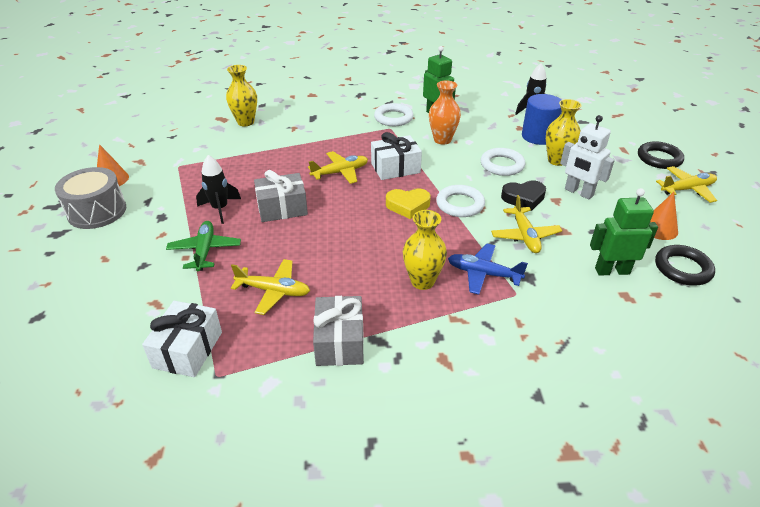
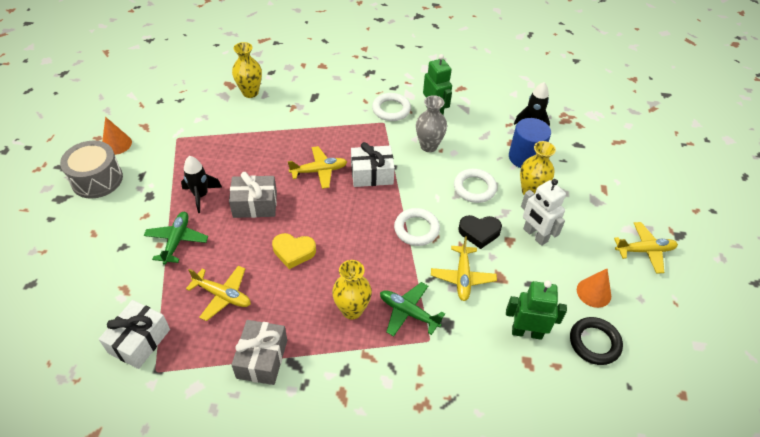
camera: 10 degrees right, 10 degrees up
yellow heart [386,188,431,219] -> yellow heart moved to [272,233,316,269]
orange vase [429,80,461,145] -> grey vase [416,95,447,152]
blue plane [448,244,528,294] -> green plane [380,282,445,336]
black ring [638,141,684,169] -> none

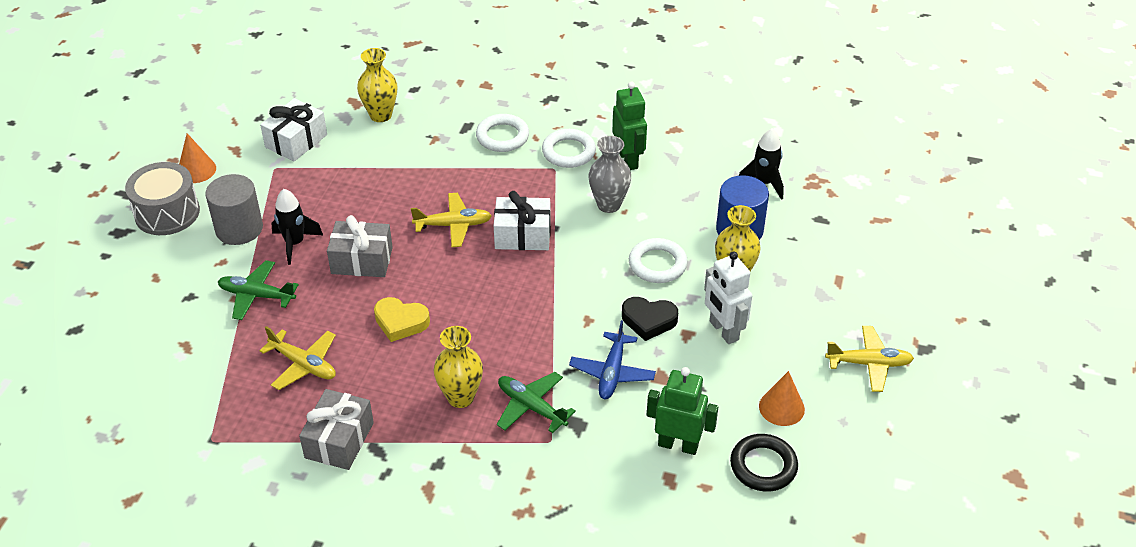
camera: 10 degrees right, 5 degrees down
white gift [99,300,170,369] -> white gift moved to [260,98,327,161]
green plane [144,212,208,265] -> green plane turned 90 degrees counterclockwise [218,260,299,320]
white ring [394,208,440,246] -> white ring moved to [476,114,529,152]
yellow plane [431,237,497,301] -> blue plane [569,320,656,399]
none -> grey cylinder [205,174,263,245]

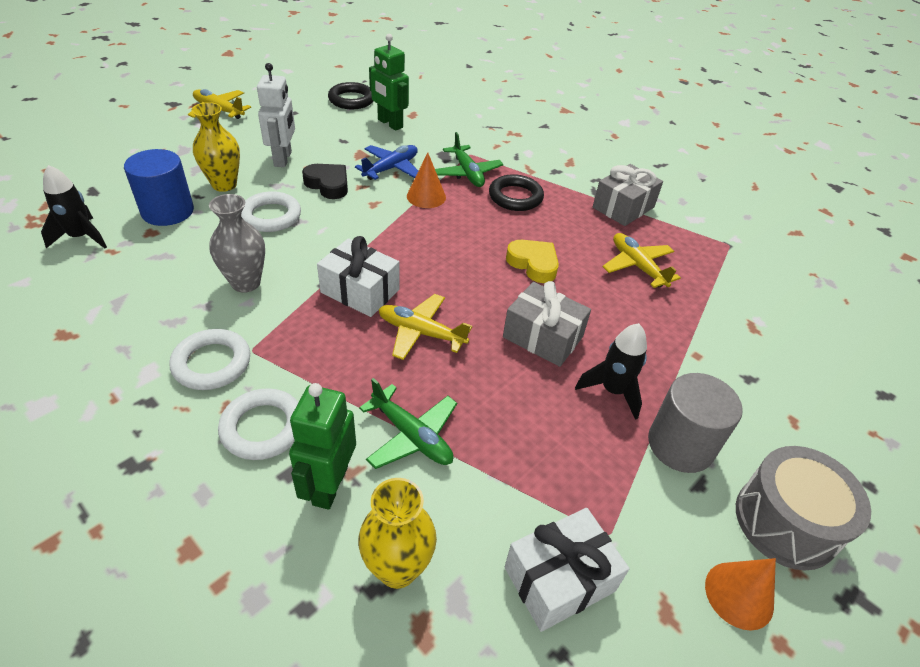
camera: 155 degrees left, 0 degrees up
green plane [218,260,299,320] -> green plane moved to [359,378,457,469]
yellow vase [434,326,483,408] -> black ring [489,174,544,211]
green robot [612,81,647,170] -> green robot moved to [289,383,356,510]
orange cone [759,371,805,426] -> orange cone moved to [407,153,446,208]

